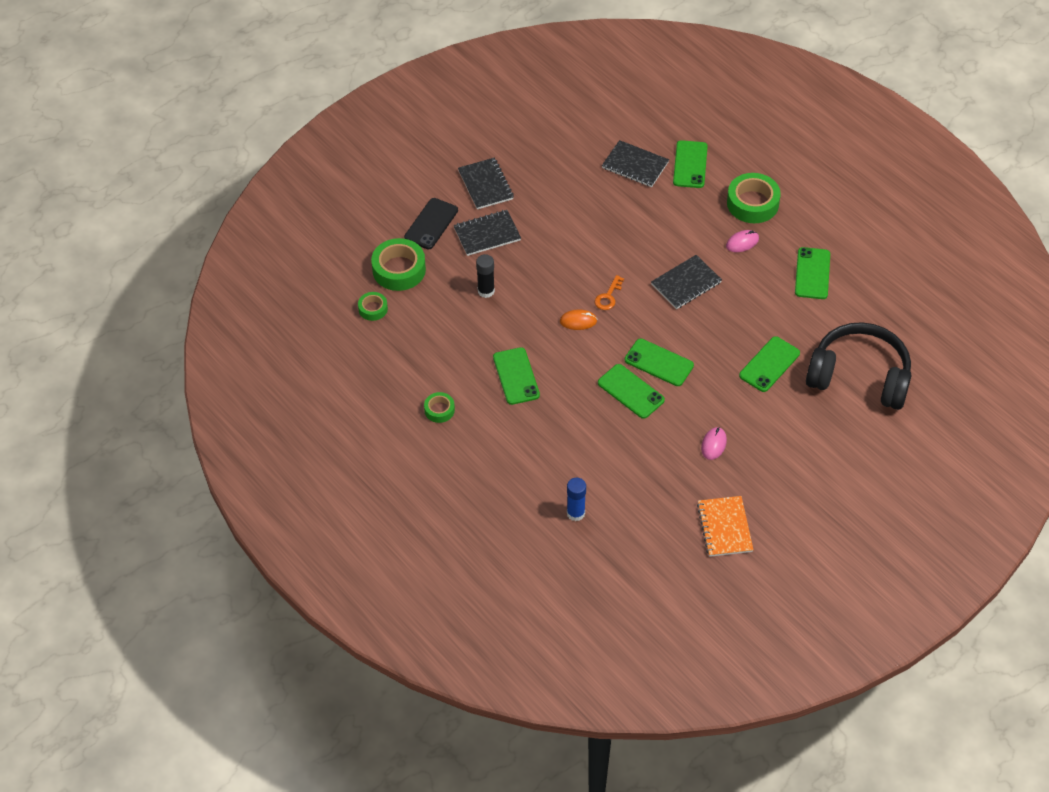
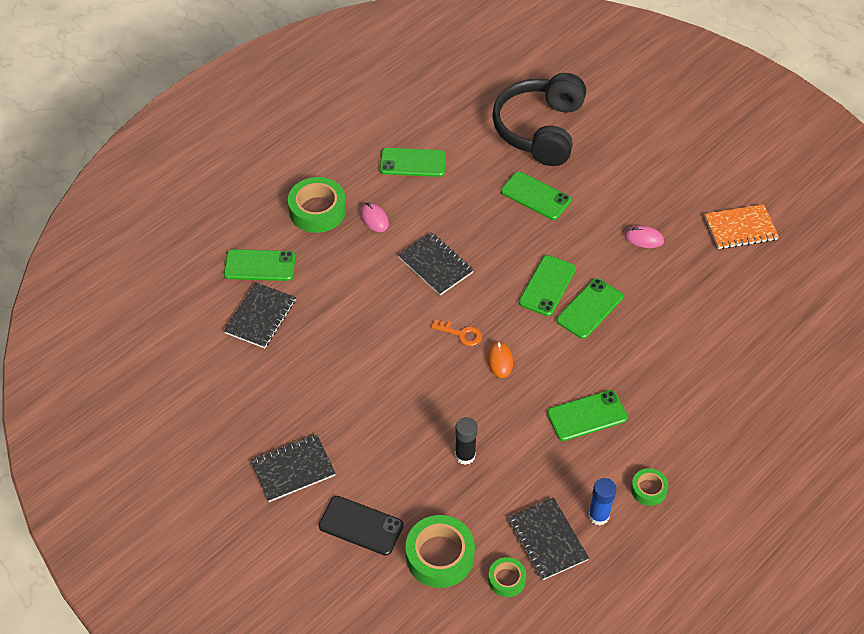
camera: 95 degrees left, 0 degrees up
black notebook [454,210,521,256] -> black notebook moved to [509,497,589,580]
blue glue stick [567,478,586,521] -> blue glue stick moved to [588,478,616,525]

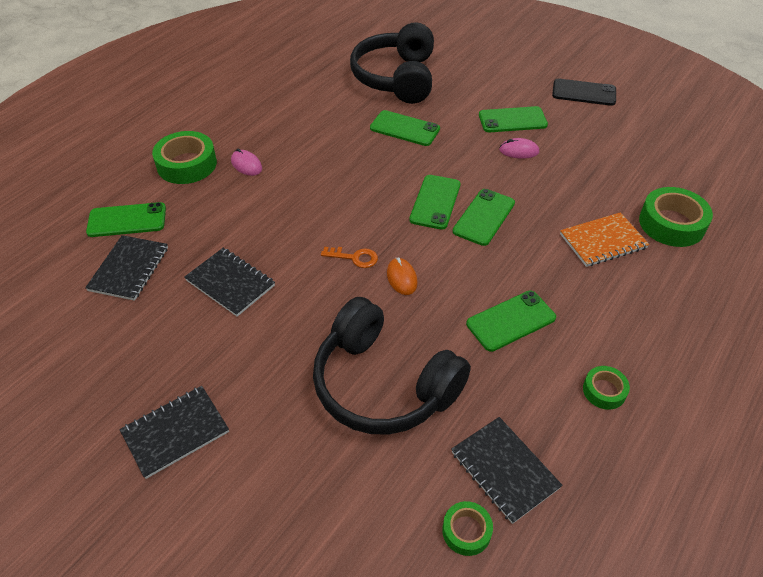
camera: 10 degrees left, 5 degrees down
black phone [319,496,404,556] -> black phone moved to [552,79,616,106]
green phone [380,148,446,177] -> green phone moved to [479,106,548,132]
black notebook [398,232,474,295] -> black notebook moved to [184,248,275,317]
green tape [406,515,475,588] -> green tape moved to [639,187,713,247]
black glue stick [455,417,477,465] -> black headphones [313,297,471,434]
blue glue stick [588,478,616,525] -> none
orange notebook [704,204,779,249] -> orange notebook moved to [560,212,649,267]

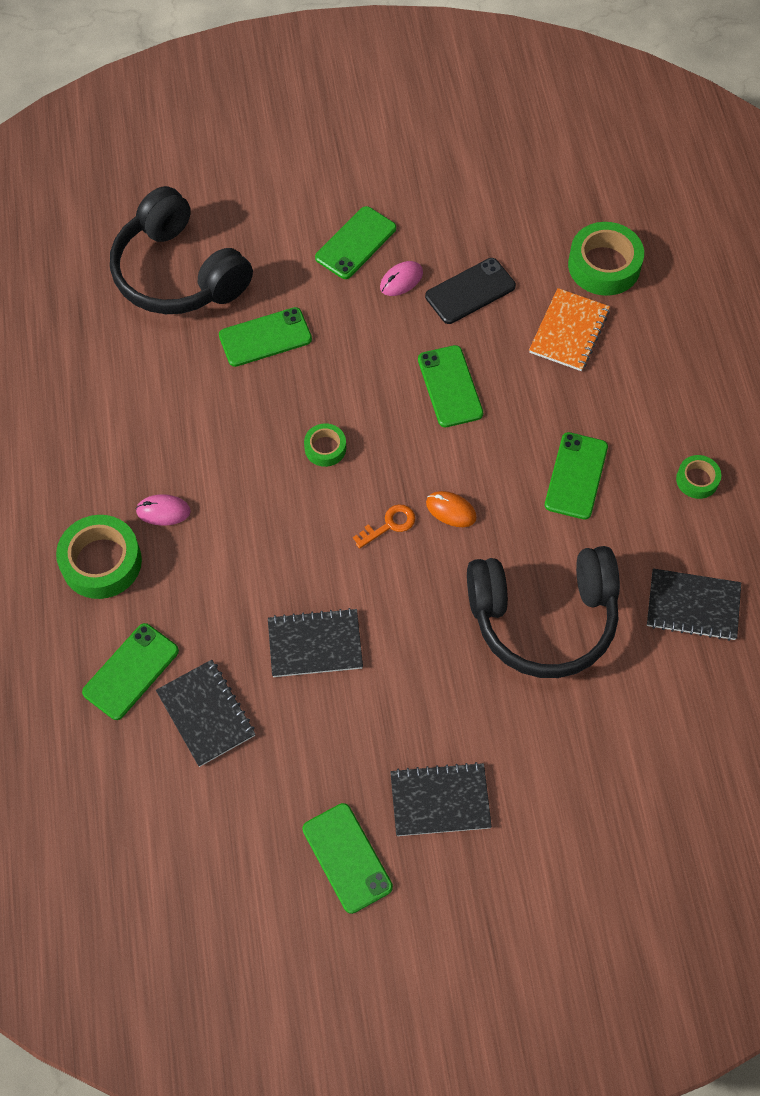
camera: 45 degrees left, 15 degrees up
black notebook [120,386,229,479] -> black notebook turned 75 degrees clockwise [390,762,492,836]
green phone [409,175,461,230] -> green phone moved to [302,803,393,914]
green tape [442,501,493,556] -> green tape moved to [304,423,346,467]
black phone [552,79,616,106] -> black phone moved to [425,258,516,324]

